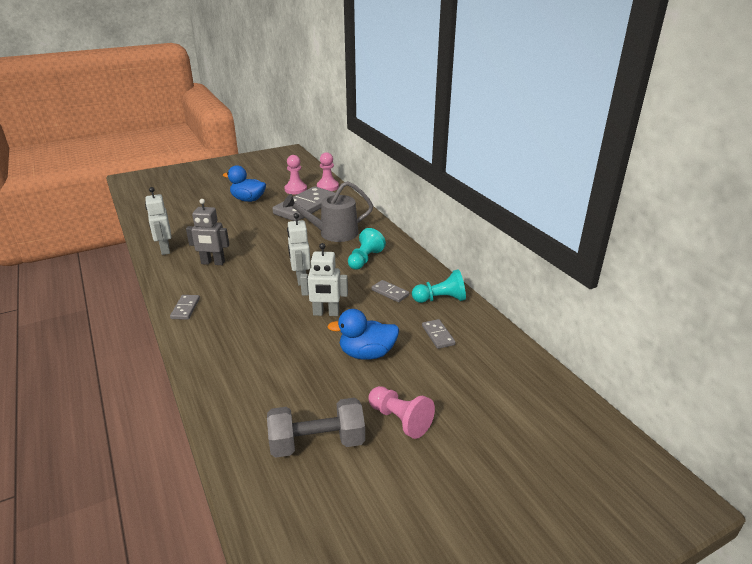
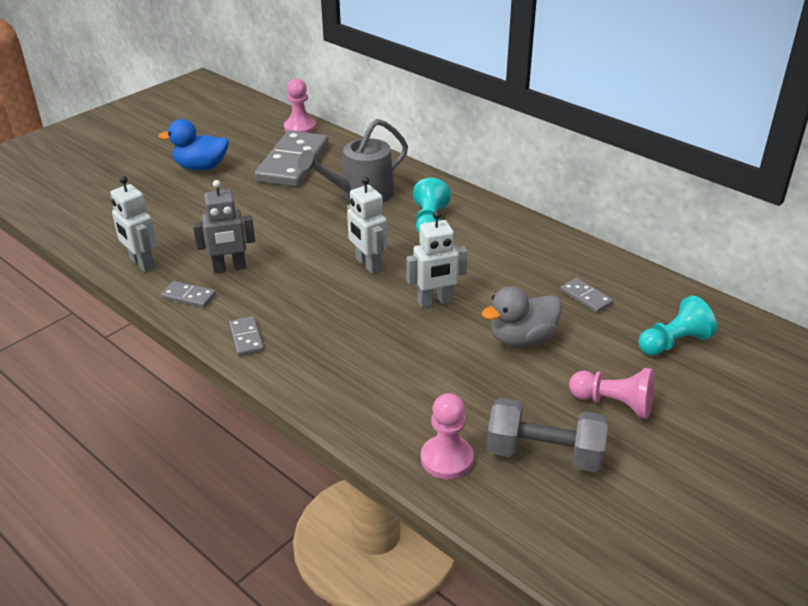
camera: 20 degrees left, 5 degrees up
grey dumbbell [267,398,365,458] -> grey dumbbell turned 45 degrees clockwise [486,398,608,472]
pink pawn [284,155,307,194] -> pink pawn moved to [421,393,474,480]
blue duck [327,309,399,360] -> grey duck [482,286,562,347]
grey domino [371,280,409,302] -> grey domino moved to [161,281,216,308]
turquoise pawn [412,269,466,303] -> turquoise pawn moved to [638,295,717,356]

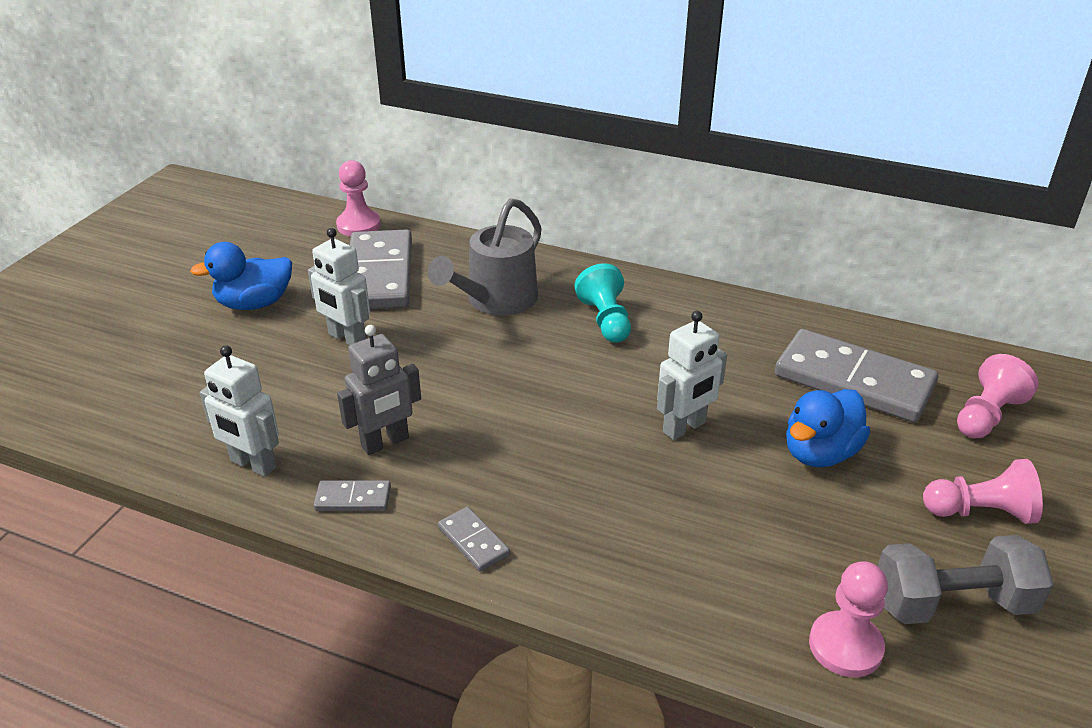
camera: 20 degrees left, 0 degrees up
white robot [347,177,388,274] -> white robot moved to [308,228,370,345]
grey duck [482,286,562,347] -> blue duck [786,389,870,468]
grey domino [560,278,613,313] -> grey domino [775,329,938,422], size x2.31
turquoise pawn [638,295,717,356] -> pink pawn [957,354,1038,438]

